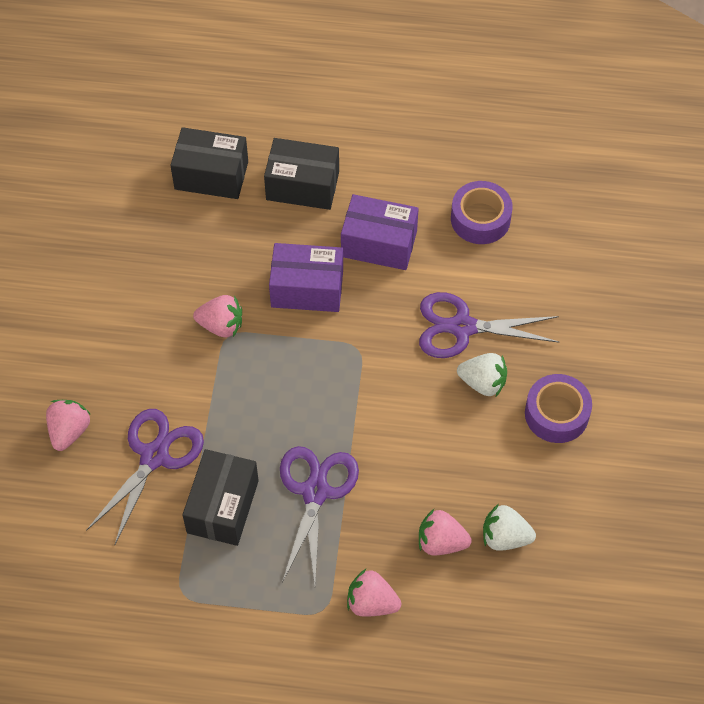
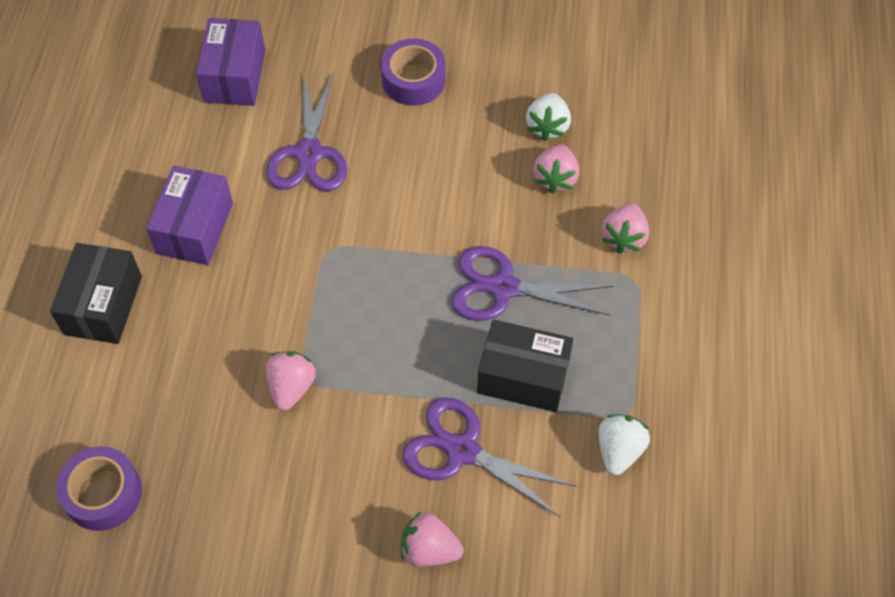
camera: 90 degrees left, 0 degrees up
black box [170,127,248,199] -> none
purple box [269,243,343,312] -> purple box moved to [196,18,265,106]
purple tape [451,181,513,244] -> purple tape moved to [56,446,142,531]
white strawberry [457,353,507,396] -> white strawberry moved to [598,414,650,475]

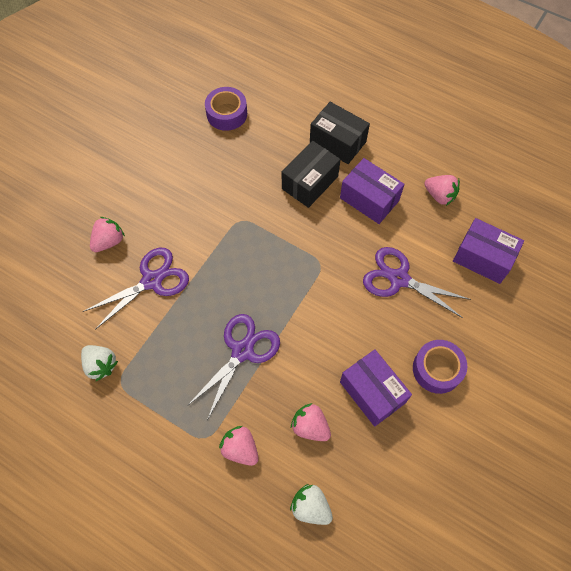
camera: 115 degrees right, 5 degrees up
pink strawberry [266,351,316,410] -> pink strawberry moved to [424,175,460,206]
black box [477,320,573,412] -> black box moved to [282,141,341,208]
white strawberry [526,93,571,141] -> white strawberry moved to [290,484,333,525]
none -> purple box [340,349,412,427]

